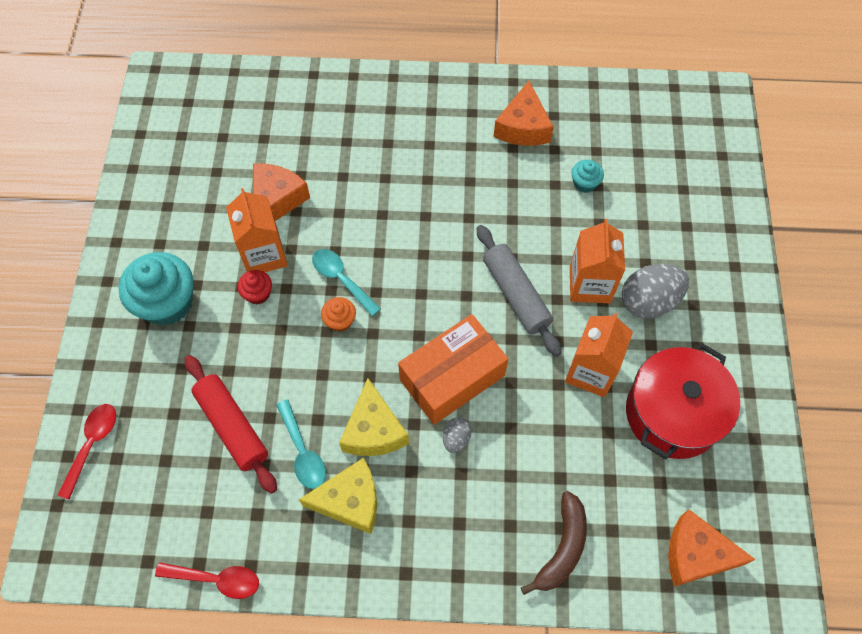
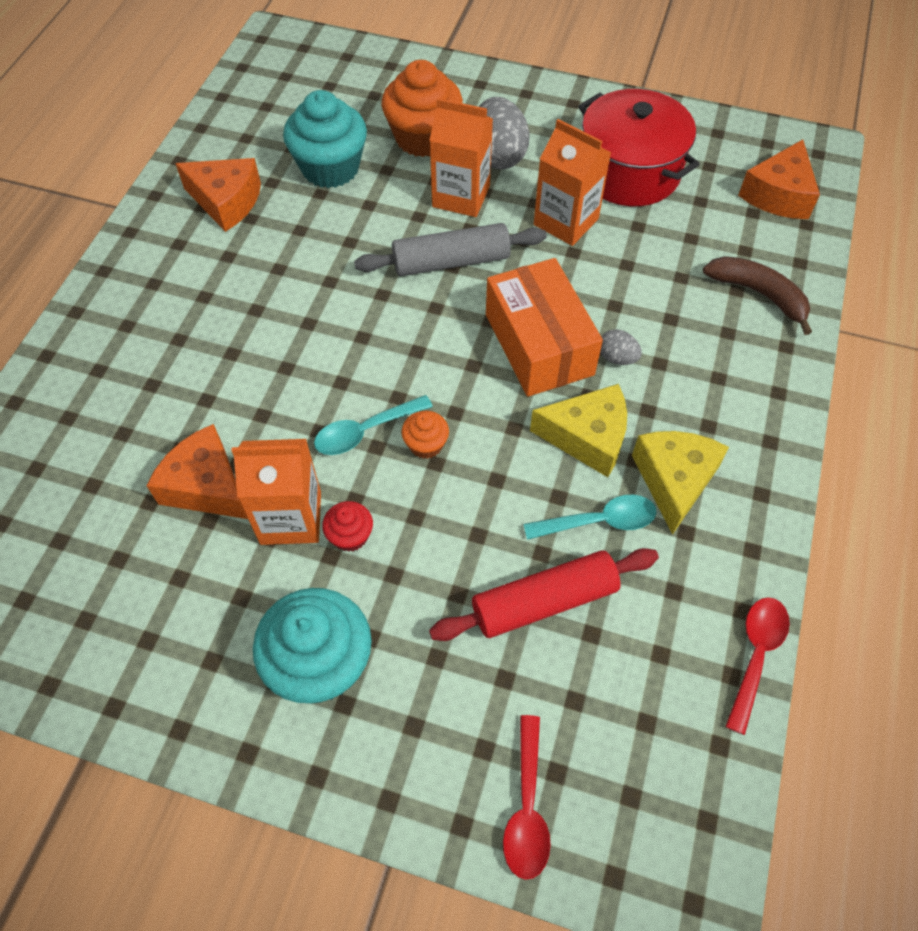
camera: 75 degrees left, 5 degrees down
red spoon [58,404,116,500] -> red spoon turned 120 degrees counterclockwise [503,715,551,880]
turquoise cupcake [571,160,604,193] -> turquoise cupcake [283,90,367,188], size x2.09
none -> orange cupcake [381,60,463,157]

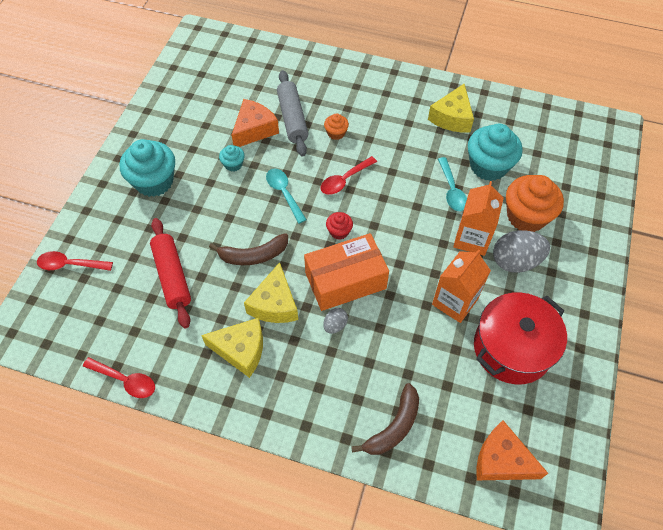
camera: 90 degrees right, 0 degrees up
orange cheese [175,158,261,232] -> yellow cheese [428,84,474,132]
orange carton [231,439,321,545] -> turquoise cupcake [219,145,245,171]
red cupcake [322,501,373,552] -> red cupcake moved to [326,212,353,239]
grey rolling pin [354,223,547,276] -> grey rolling pin moved to [277,70,308,157]
orange cupcake [401,411,449,459] -> orange cupcake moved to [324,113,349,140]
turquoise spoon [524,495,657,540] -> turquoise spoon moved to [438,157,467,211]
none -> brown banana [209,233,288,265]
none -> red spoon [320,156,377,195]

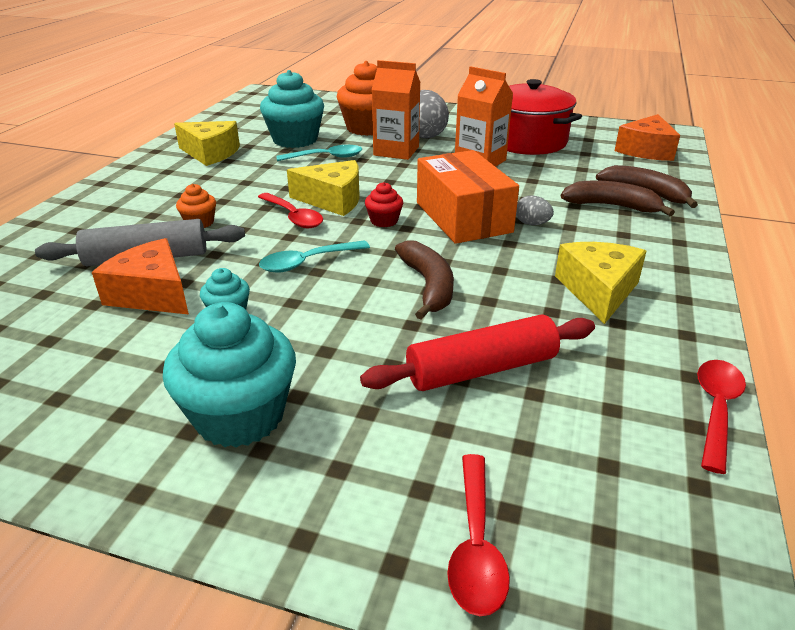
camera: 90 degrees left, 25 degrees down
yellow cheese [244,262,298,323] -> yellow cheese moved to [287,160,359,216]
none -> brown banana [561,180,675,216]

